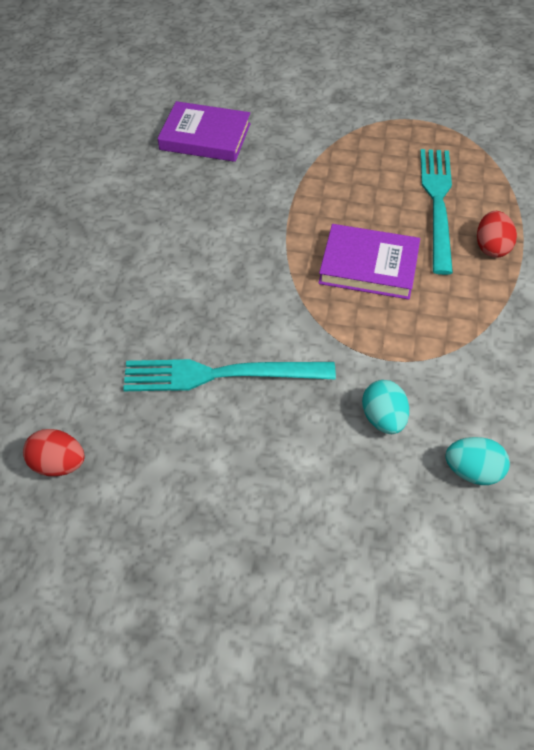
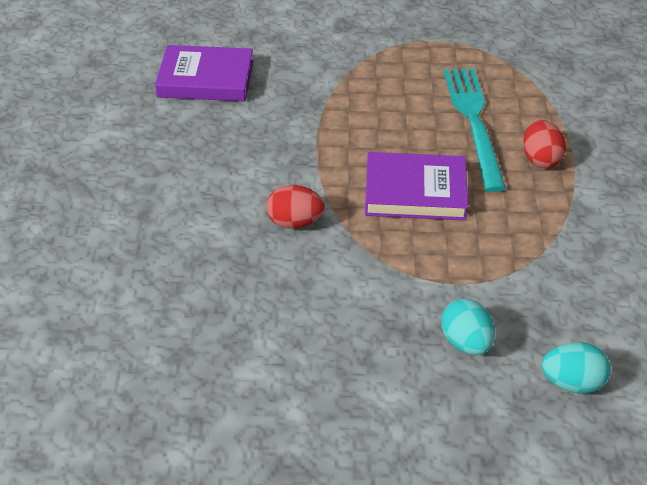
camera: 10 degrees left, 10 degrees down
red egg [23,429,84,476] -> red egg moved to [266,185,325,229]
turquoise fork [123,359,336,391] -> none

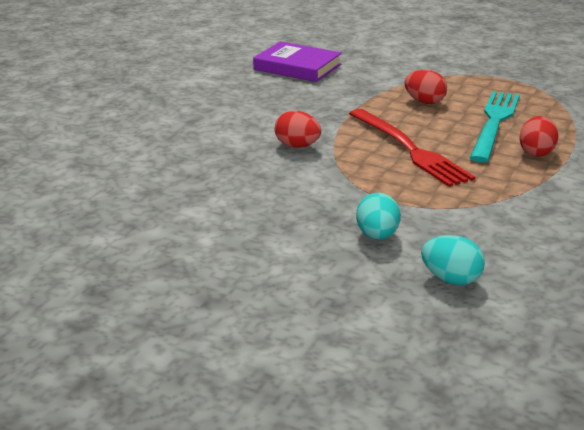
camera: 25 degrees right, 15 degrees down
purple book [365,152,468,221] -> red fork [349,109,475,187]
none -> red egg [405,70,447,104]

